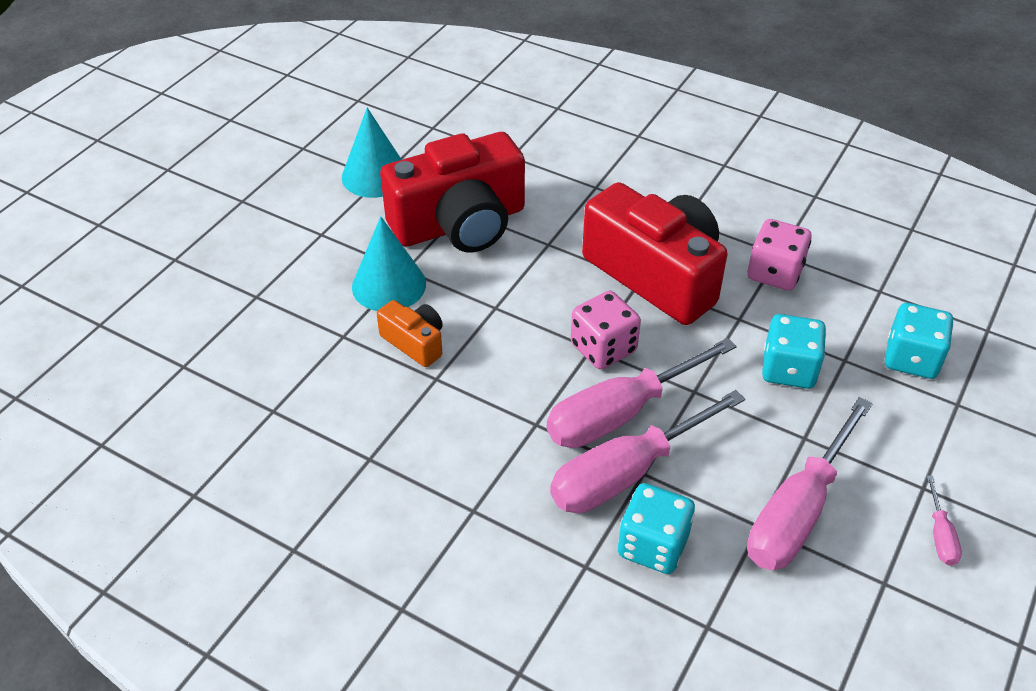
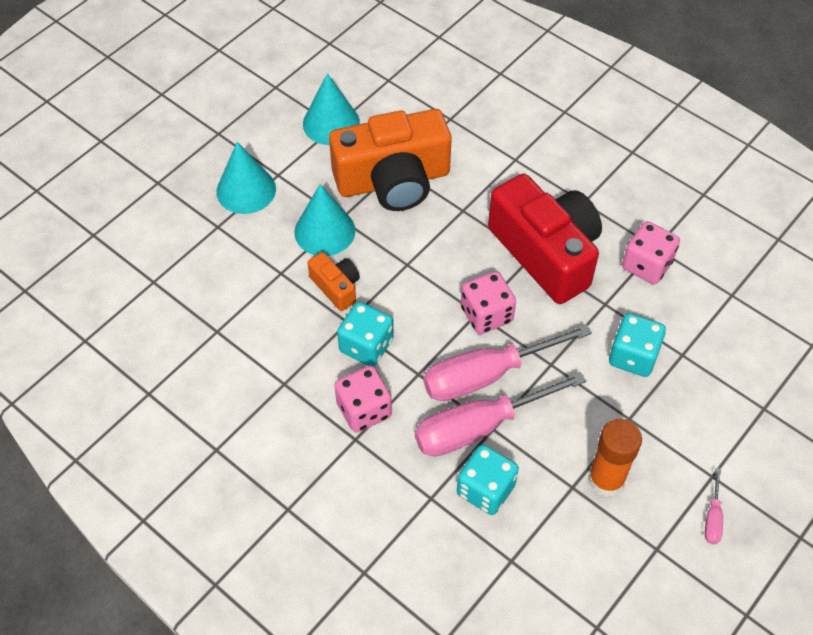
camera: 10 degrees right, 10 degrees up
red camera [380,132,525,252] -> orange camera [329,109,452,211]
pink screwdriver [747,397,873,570] -> orange glue stick [588,419,642,497]
turquoise dice [885,303,953,379] -> turquoise dice moved to [337,302,394,367]
none -> turquoise cone [217,142,276,214]
none -> pink dice [334,366,392,432]

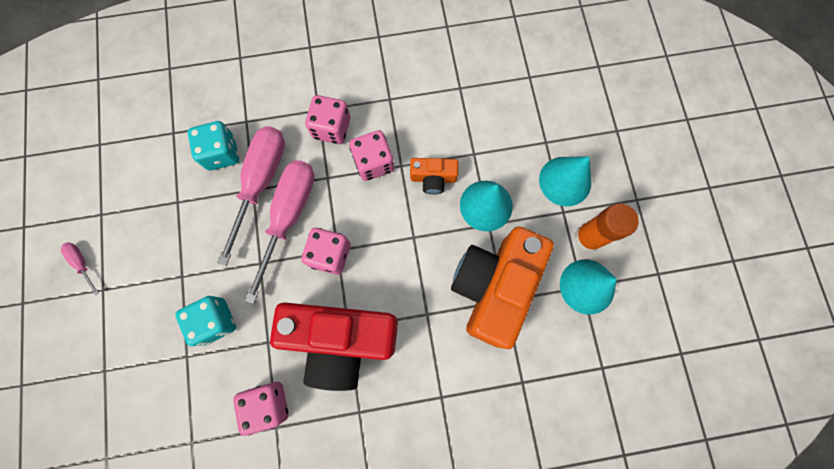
camera: 130 degrees right, 20 degrees up
turquoise dice [337,302,394,367] -> pink dice [349,130,394,181]
orange glue stick [588,419,642,497] -> orange glue stick moved to [574,203,639,252]

